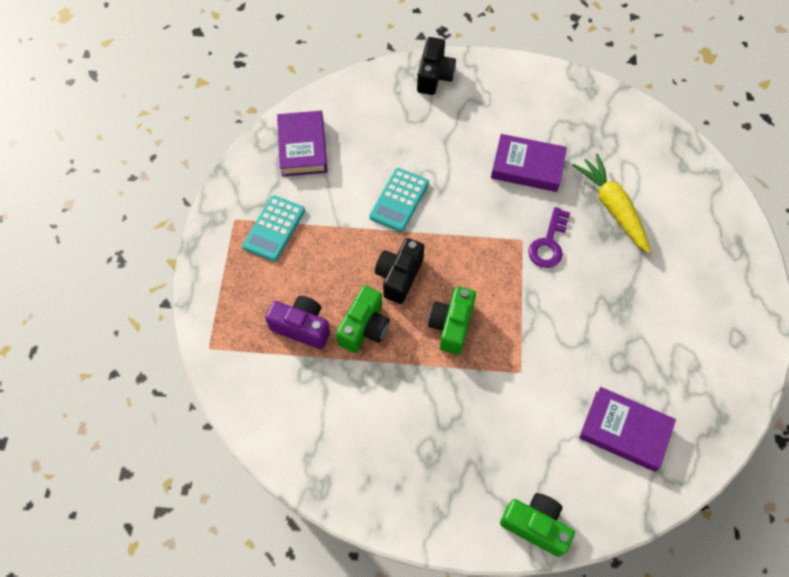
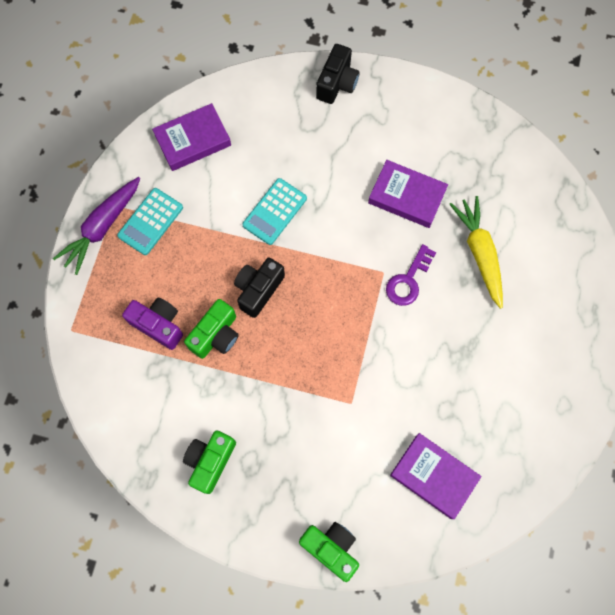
camera: 10 degrees right, 10 degrees up
purple book [277,111,327,176] -> purple book turned 60 degrees clockwise [152,103,231,171]
green camera [428,286,476,355] -> green camera moved to [183,430,236,494]
none -> purple carrot [53,177,140,275]

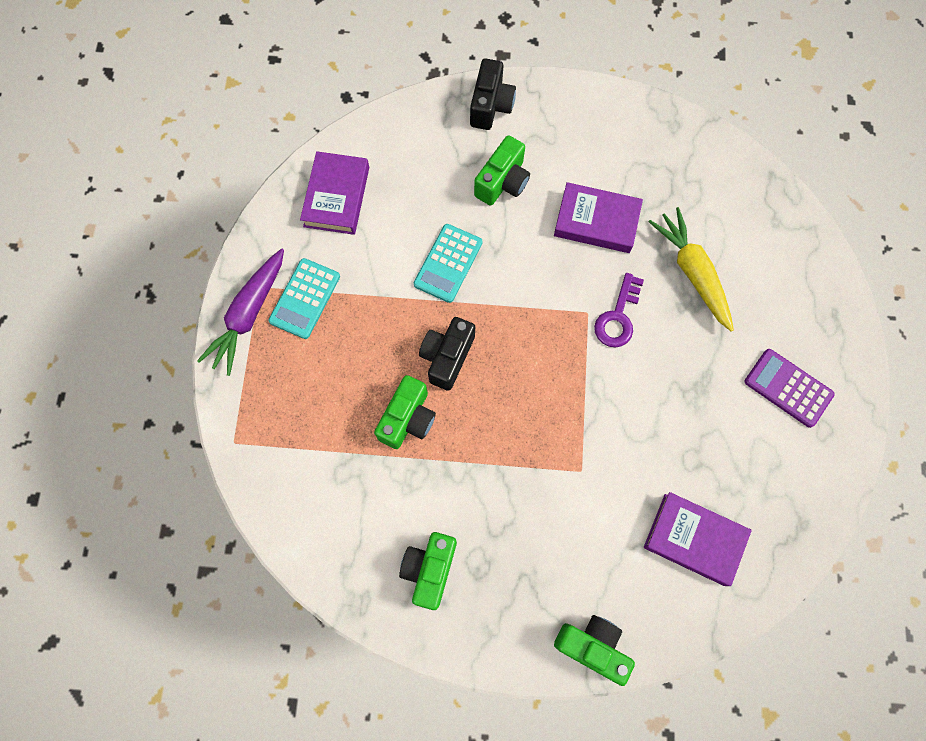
camera: 10 degrees left, 0 degrees up
purple camera [122,298,183,350] -> none
purple book [152,103,231,171] -> purple book turned 45 degrees counterclockwise [300,151,369,235]
none -> green camera [474,135,530,206]
none -> purple calculator [745,349,835,428]

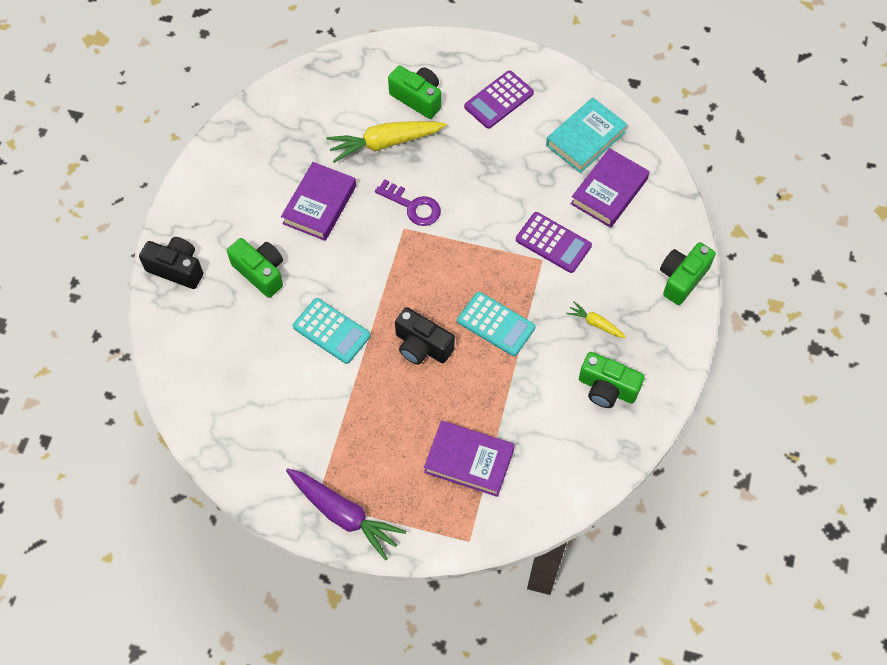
camera: 80 degrees left, 10 degrees down
turquoise calculator [269,258,340,339] -> turquoise calculator moved to [457,292,535,356]
purple book [300,151,369,235] -> purple book moved to [424,421,515,497]
green camera [374,375,436,449] -> green camera moved to [388,65,441,119]
none -> purple calculator [516,212,592,273]
none -> turquoise book [546,98,628,173]
none -> yellow carrot [566,301,626,338]

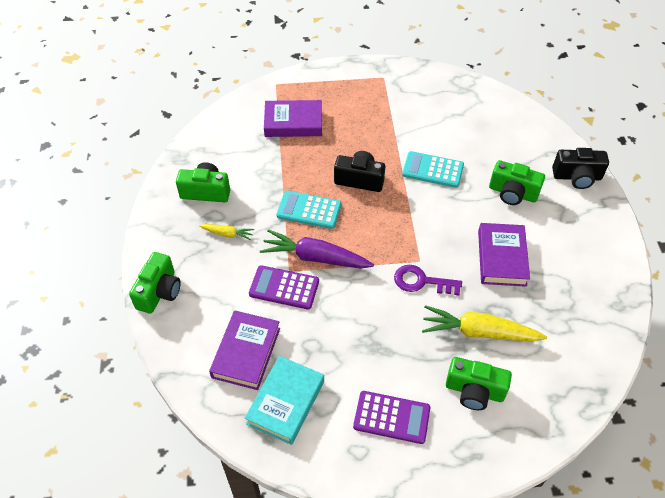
camera: 160 degrees right, 10 degrees down
purple carrot [286,468,406,561] -> purple carrot moved to [260,229,374,269]
yellow carrot [326,121,446,163] -> yellow carrot turned 135 degrees counterclockwise [422,305,547,342]
purple calculator [464,70,534,129] -> purple calculator turned 75 degrees clockwise [353,391,430,444]

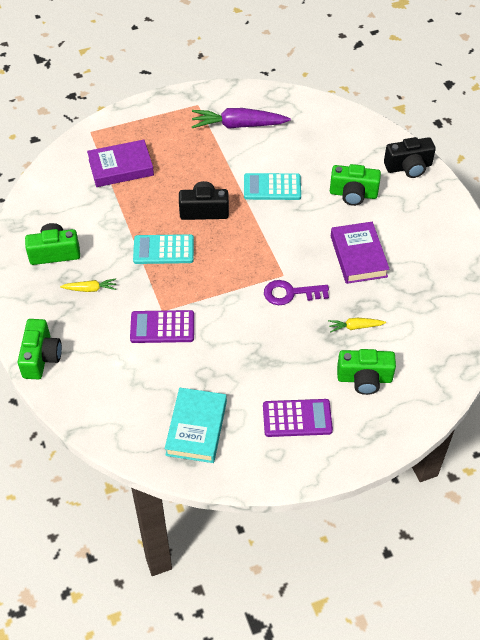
camera: 15 degrees left, 0 degrees up
purple book [209,310,280,390] -> none
purple carrot [260,229,374,269] -> purple carrot moved to [192,108,291,129]
yellow carrot [422,305,547,342] -> yellow carrot [328,318,386,333], size x0.50

